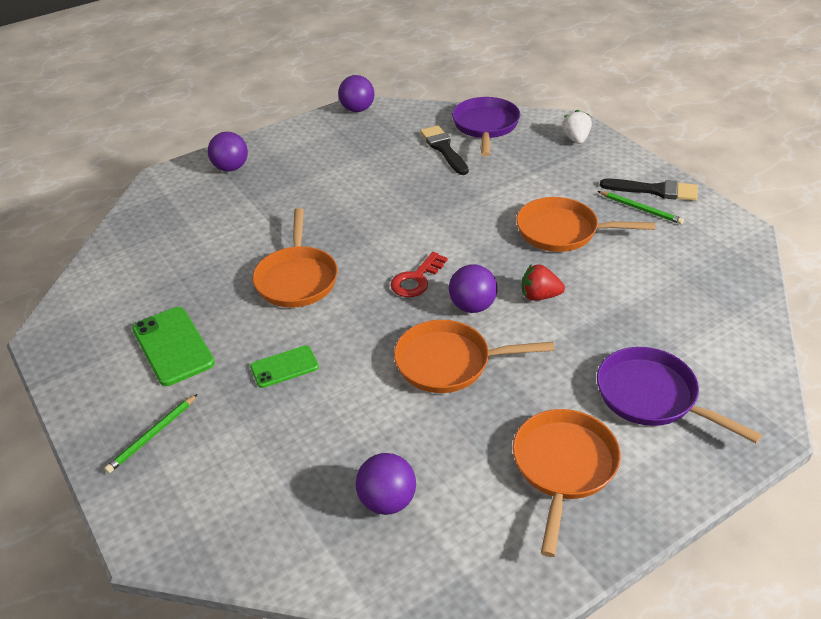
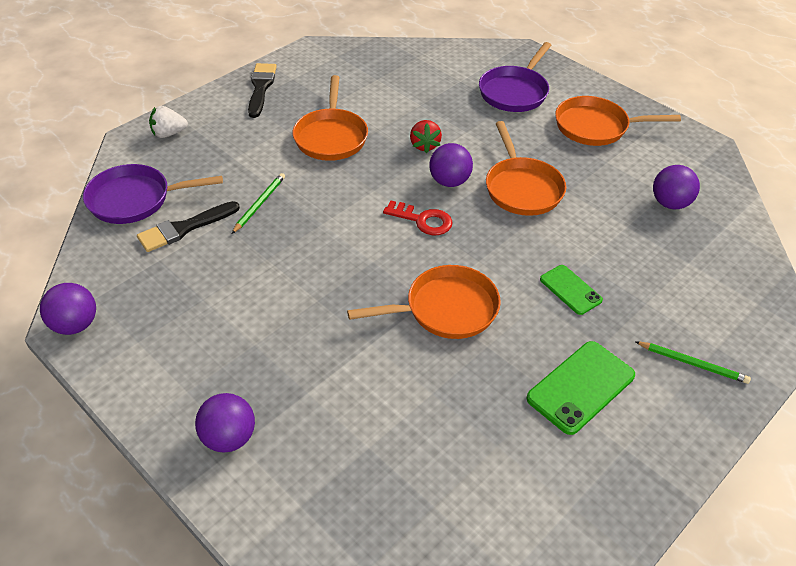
camera: 105 degrees left, 5 degrees up
green pencil [598,191,684,224] -> green pencil moved to [232,173,285,234]

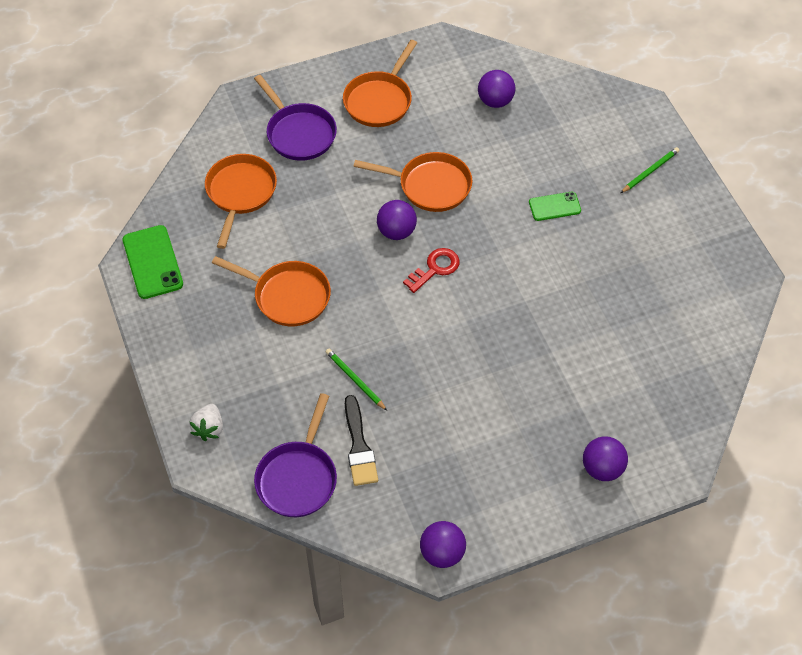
camera: 65 degrees left, 10 degrees up
black brush [248,63,277,118] -> none
orange pan [347,265,501,339] -> orange pan moved to [205,154,277,249]
red strawberry [410,120,442,153] -> none
green phone [527,341,635,435] -> green phone moved to [122,225,183,299]

